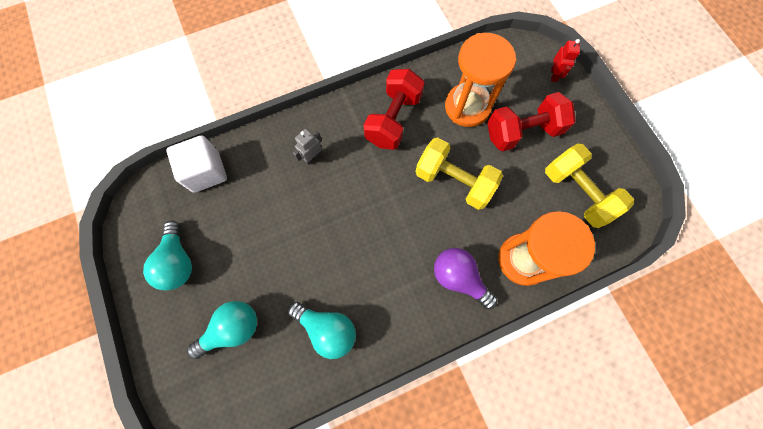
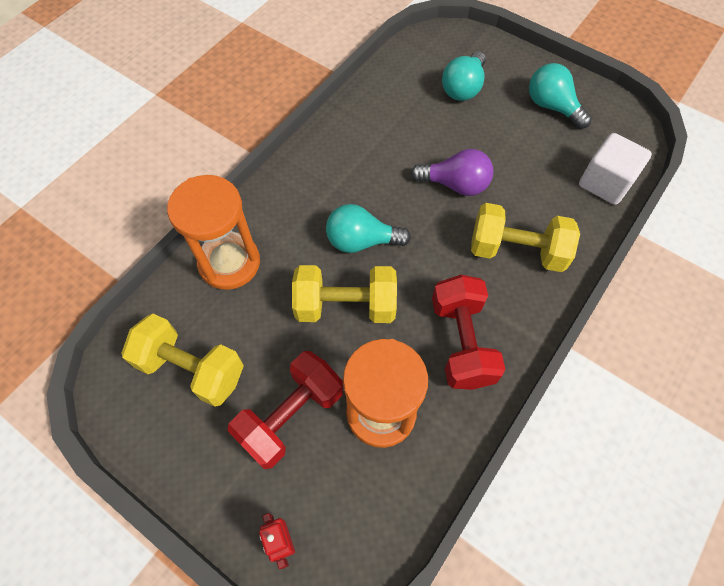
camera: 150 degrees right, 10 degrees down
turquoise light bulb [288,302,356,359] -> turquoise light bulb moved to [326,204,411,253]
grey robot [293,129,322,165] -> yellow dumbbell [471,203,580,272]
purple light bulb [434,248,497,309] -> purple light bulb moved to [411,149,493,196]

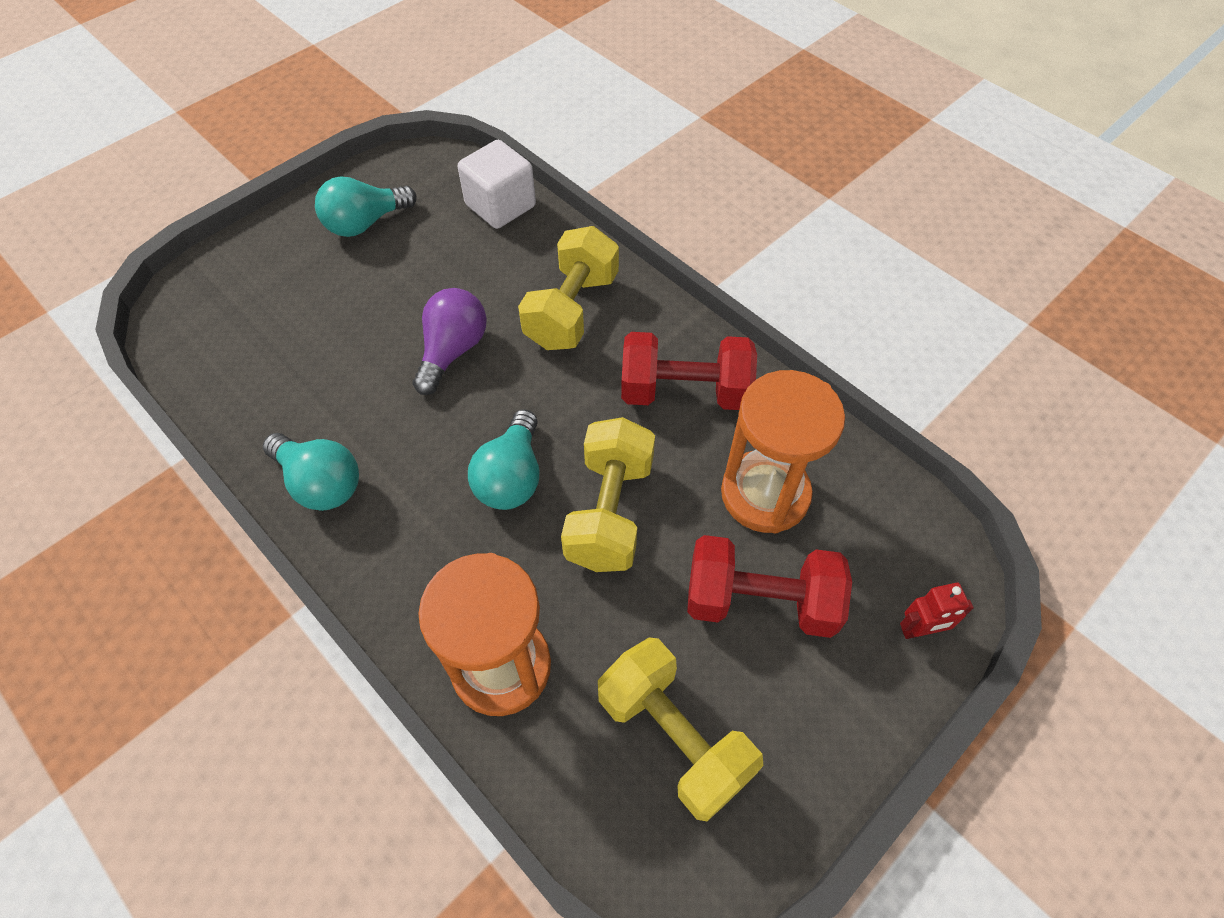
camera: 80 degrees left, 5 degrees down
yellow dumbbell [122,314,244,407] -> yellow dumbbell turned 75 degrees counterclockwise [598,638,763,821]
red dumbbell [228,351,343,469] -> red dumbbell turned 45 degrees counterclockwise [687,535,852,638]
turquoise light bulb [442,51,486,101] -> turquoise light bulb moved to [263,433,359,511]

